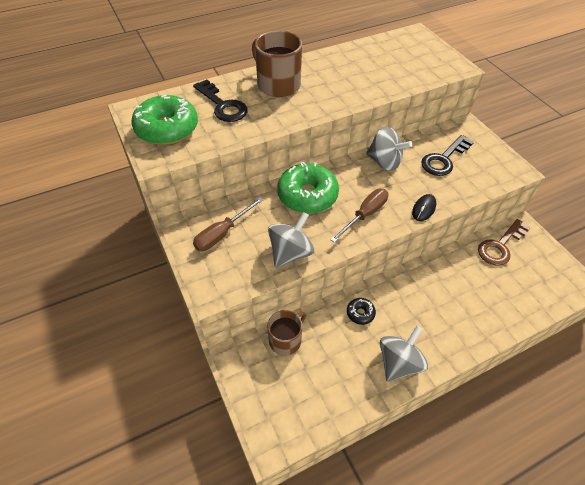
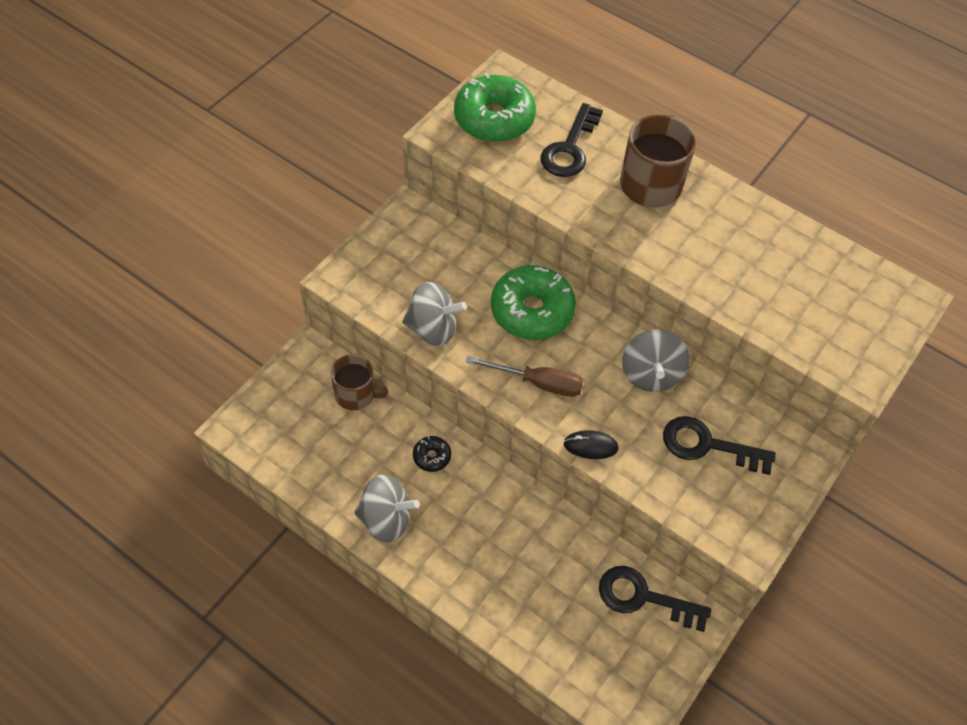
camera: 60 degrees right, 5 degrees up
brown screwdriver [193,197,264,251] -> none
brown key [478,219,531,266] -> black key [599,566,711,632]

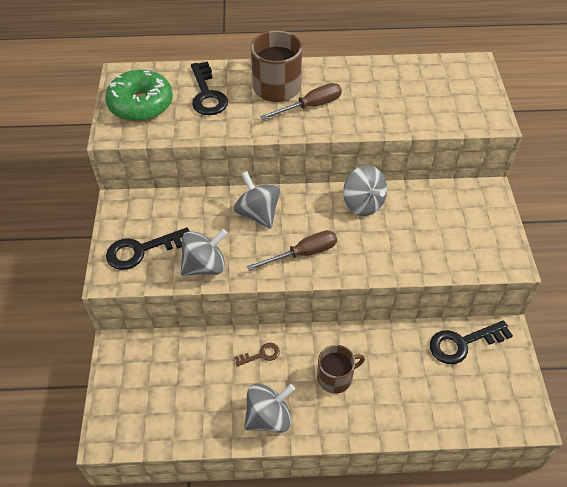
camera: 35 degrees left, 5 degrees down
brown mug [331,354,388,410] -> brown mug moved to [317,345,365,394]
black donut [413,436,451,472] -> brown key [234,343,280,366]
green donut [491,265,576,340] -> grey spinning top [234,171,281,229]
black mouse [564,430,619,459] -> none
black key [663,416,776,475] -> black key moved to [106,228,189,270]
none -> brown screwdriver [260,83,342,120]

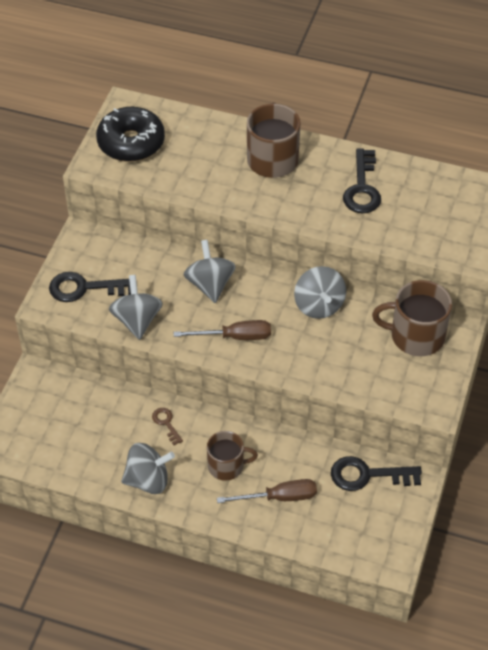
camera: 20 degrees right, 0 degrees up
green donut [105,70,173,121] -> black donut [96,107,165,162]
grey spinning top [181,229,228,276] -> grey spinning top turned 90 degrees counterclockwise [109,275,163,340]
black key [191,61,228,115] -> black key moved to [343,148,381,213]
brown key [234,343,280,366] -> brown key turned 120 degrees counterclockwise [152,408,183,445]
brown screwdriver [260,83,342,120] -> brown screwdriver moved to [217,479,317,503]
none -> brown mug [372,280,452,356]

